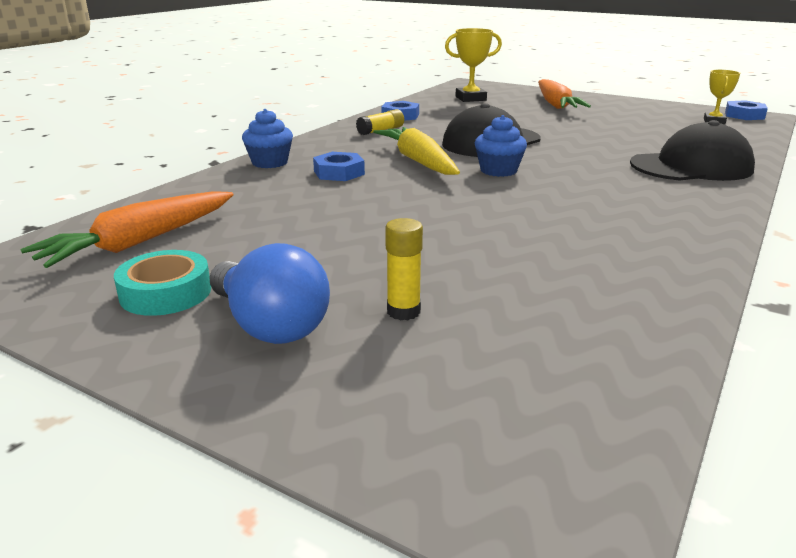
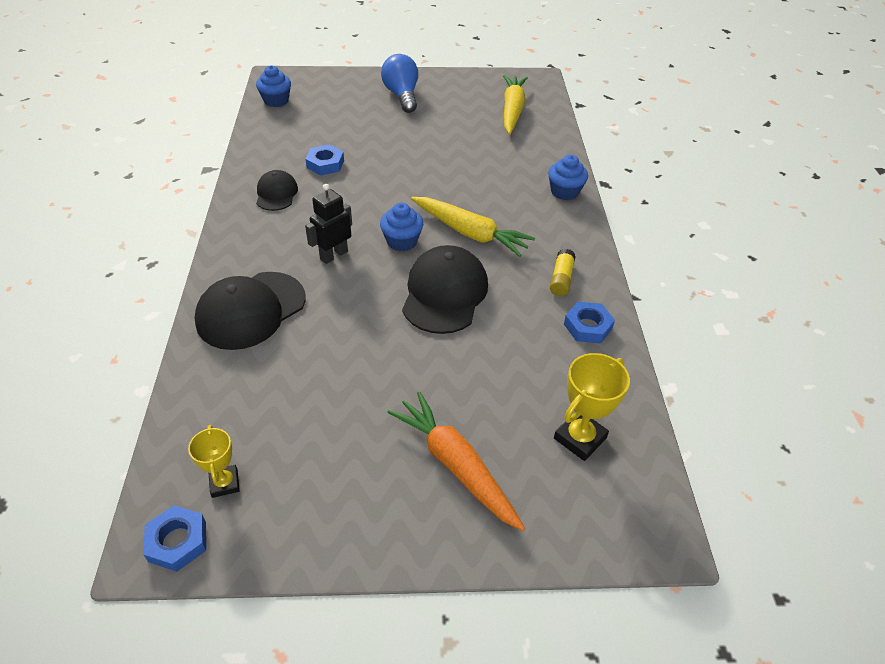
camera: 145 degrees right, 20 degrees up
orange carrot [21,191,234,268] -> yellow carrot [503,75,528,134]
turquoise tape [114,250,211,316] -> none
blue light bulb [210,243,330,344] -> blue light bulb turned 60 degrees clockwise [381,54,418,113]
blue nut [313,152,365,181] -> blue nut moved to [306,145,344,175]
yellow glue stick [385,218,423,320] -> none
none -> blue cupcake [256,65,291,107]
none -> black cap [256,170,298,211]
none -> black robot [305,184,352,264]

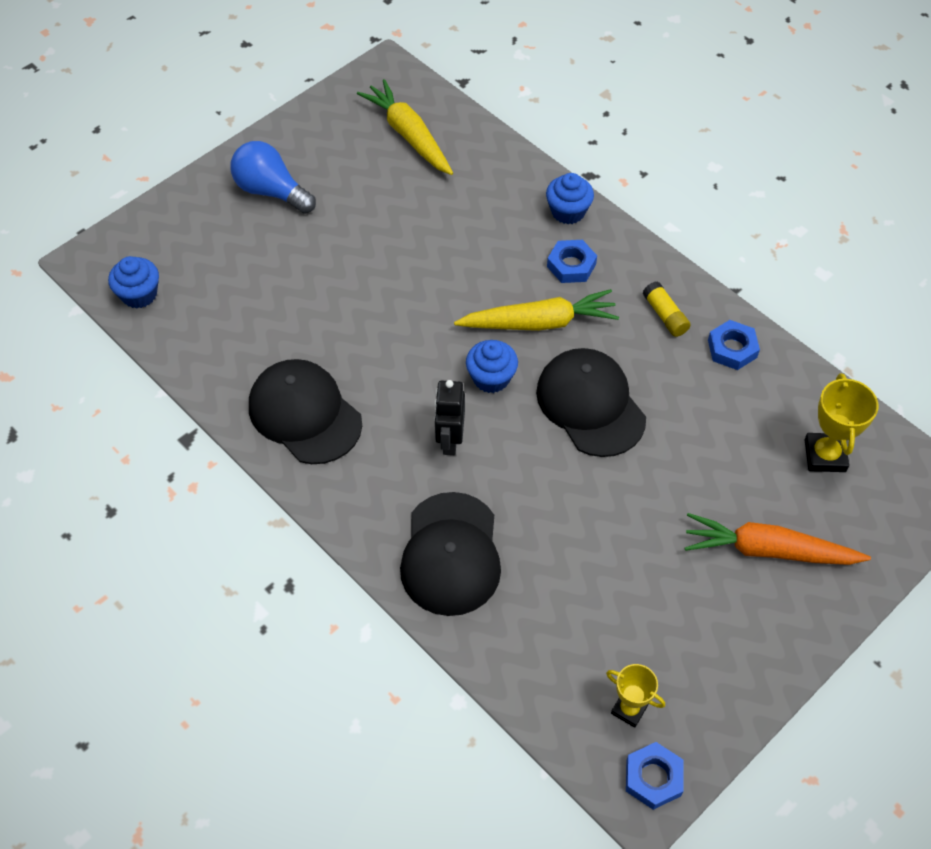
camera: 40 degrees left, 10 degrees up
black cap [256,170,298,211] -> black cap [249,359,362,464], size x1.75
blue nut [306,145,344,175] -> blue nut moved to [547,240,597,283]

